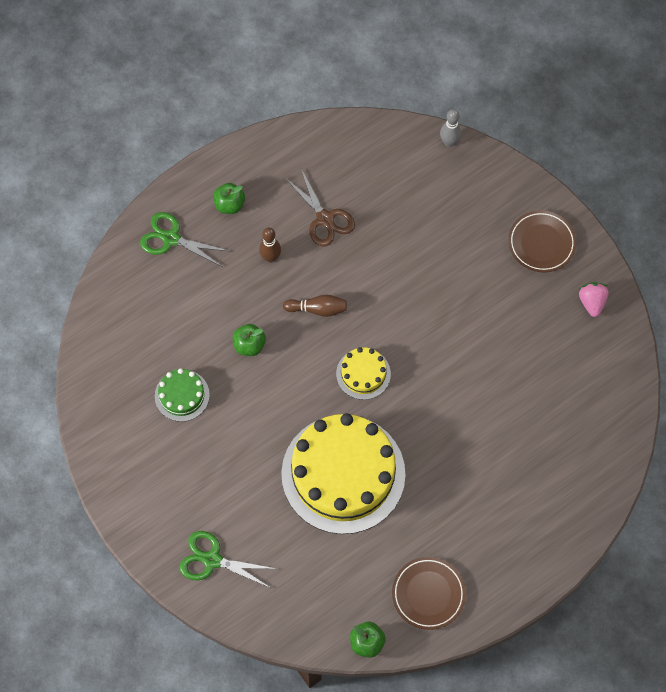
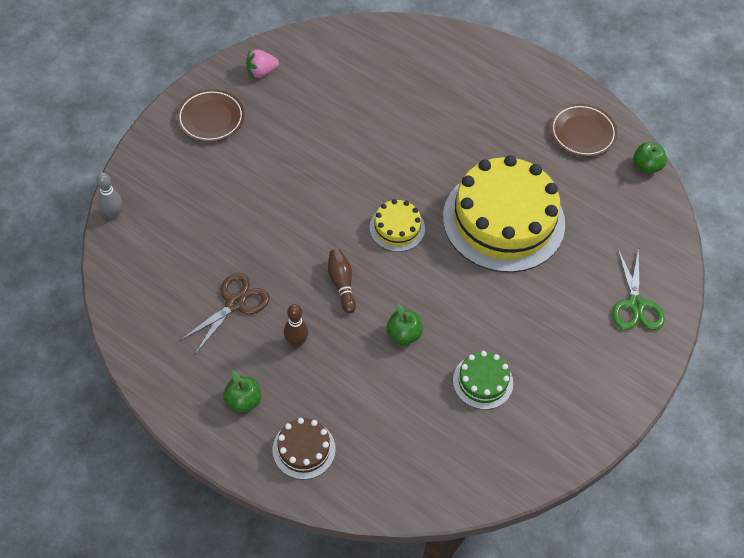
camera: 110 degrees left, 10 degrees down
green scissors [140,212,229,267] -> brown cake [273,418,336,480]

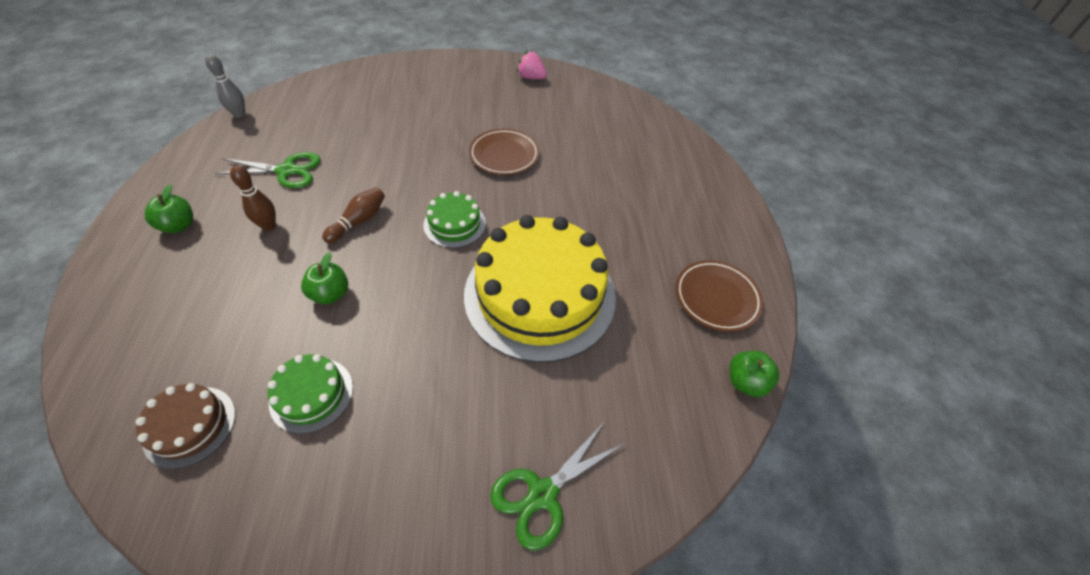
camera: 50 degrees right, 5 degrees down
grey bowling pin [96,172,122,219] -> grey bowling pin moved to [205,54,245,118]
brown plate [177,89,245,142] -> brown plate moved to [469,128,540,175]
brown scissors [179,273,270,354] -> green scissors [214,152,321,188]
brown cake [273,418,336,480] -> brown cake moved to [136,383,236,469]
yellow cake [369,199,425,252] -> green cake [423,191,486,248]

